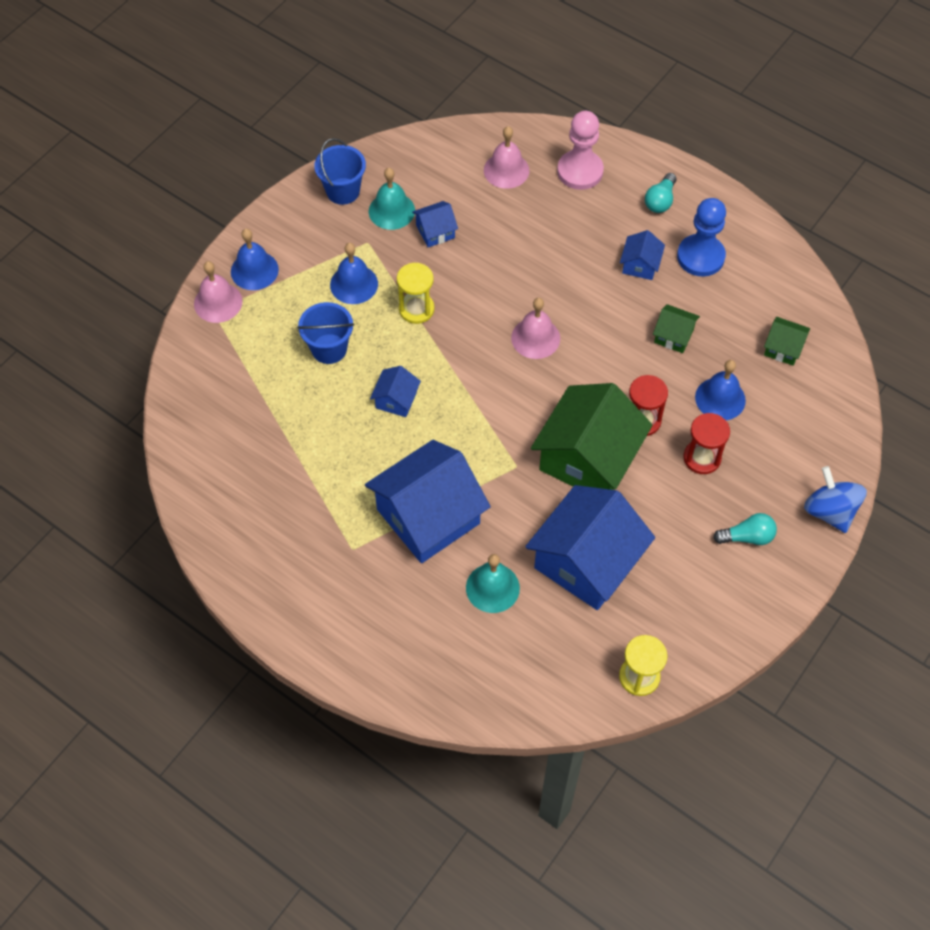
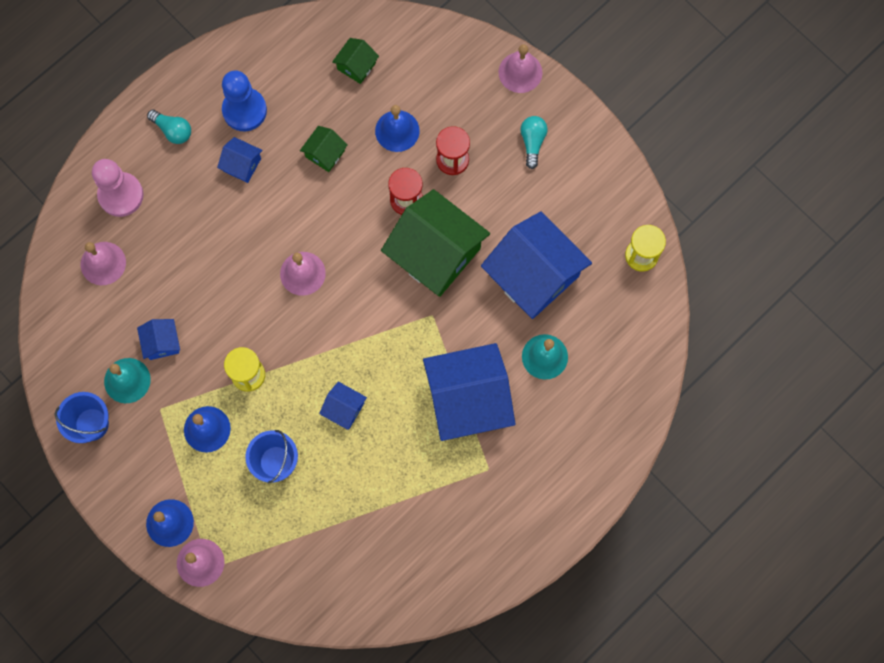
camera: 80 degrees left, 15 degrees up
blue house [365,440,491,563] -> blue house turned 75 degrees counterclockwise [423,343,515,441]
blue spinning top [804,466,867,533] -> pink bell [499,44,542,93]

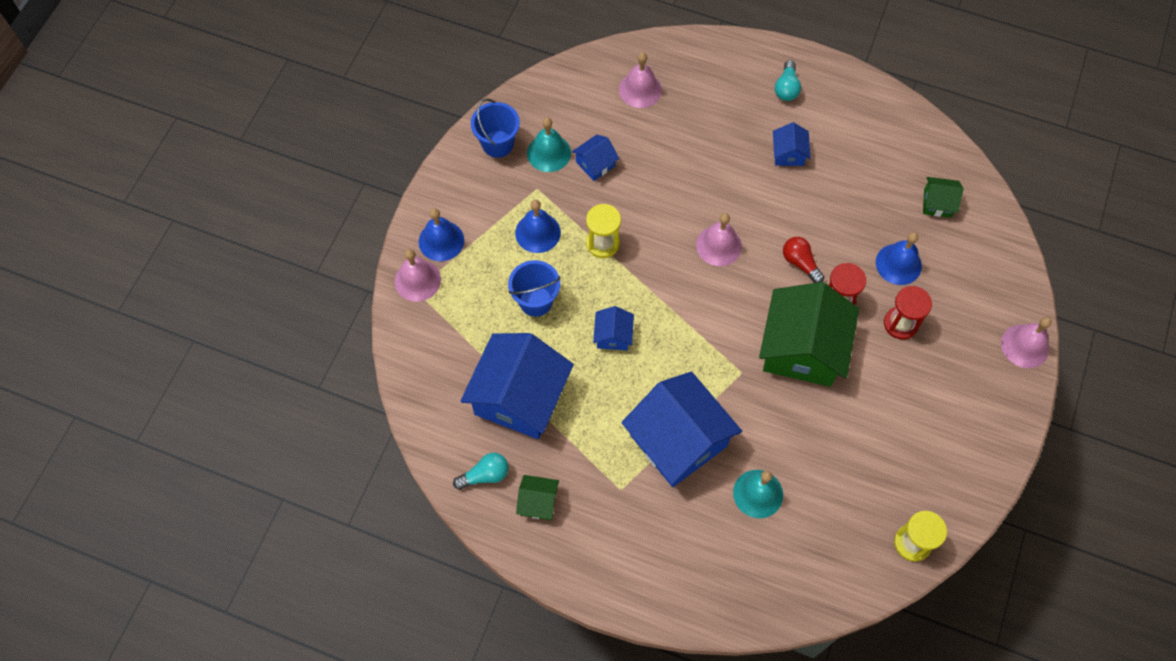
camera: 65 degrees right, 10 degrees down
pink pawn [92,159,144,217] -> none
blue pawn [222,70,267,131] -> none
green house [300,126,348,172] -> green house moved to [516,475,559,520]
blue house [481,212,592,319] -> blue house moved to [461,333,574,439]
turquoise light bulb [520,116,548,169] -> turquoise light bulb moved to [453,453,509,490]
none -> red light bulb [783,237,824,283]

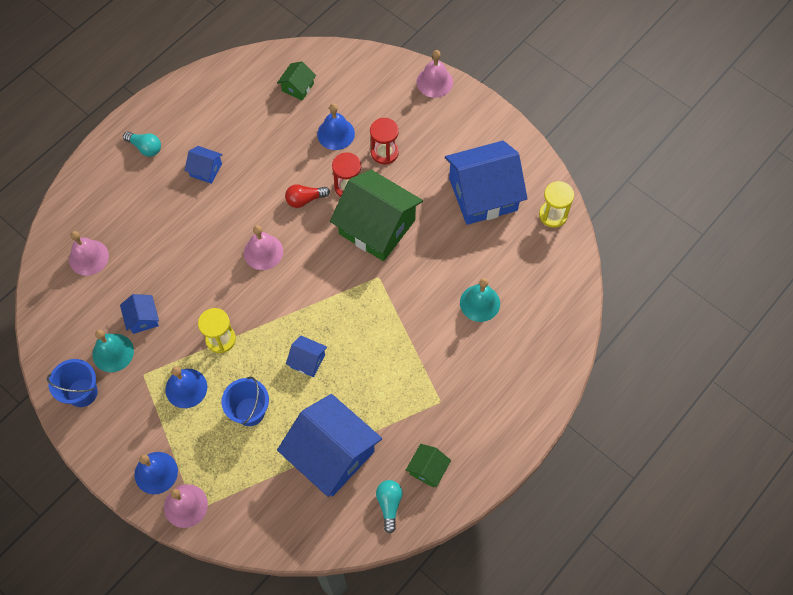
camera: 70 degrees left, 0 degrees up
blue house [622,372,742,487] -> blue house moved to [445,141,528,225]

